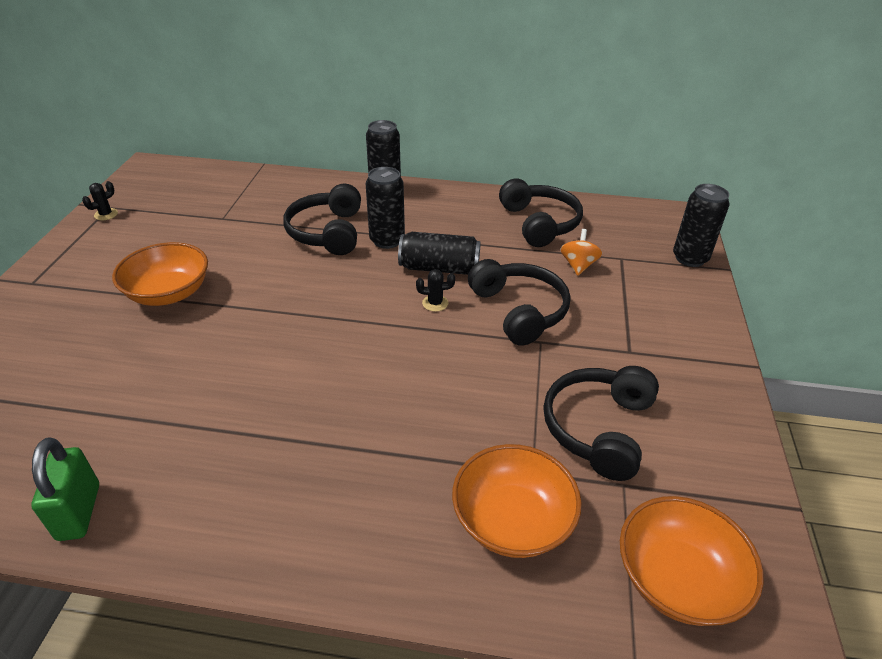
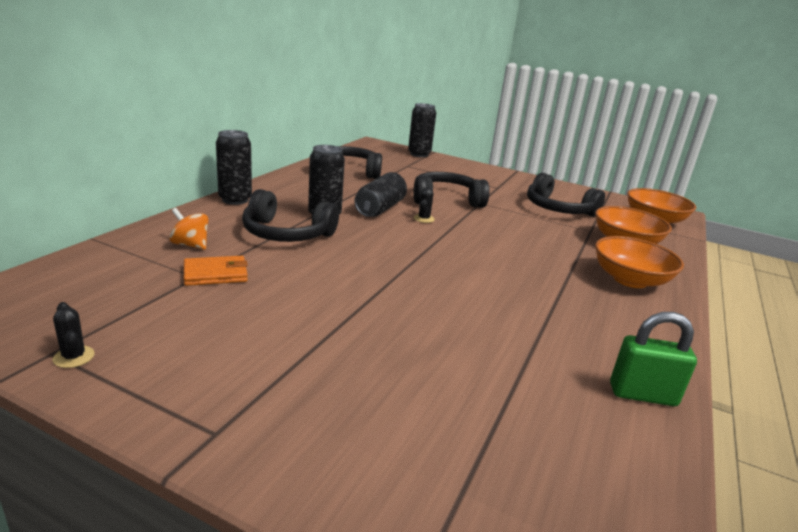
camera: 75 degrees left, 15 degrees down
orange bowl [112,242,208,306] -> orange bowl moved to [595,236,684,288]
orange spinning top [561,229,602,276] -> orange spinning top moved to [169,208,209,250]
none -> orange wallet [184,256,248,286]

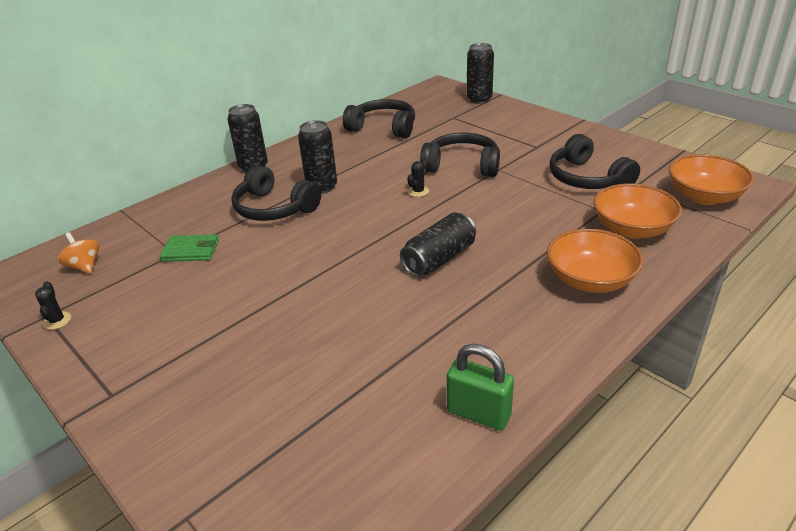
camera: 25 degrees right, 10 degrees up
orange spinning top [169,208,209,250] -> orange spinning top moved to [58,232,99,274]
orange wallet [184,256,248,286] -> green wallet [160,234,219,262]
black can [354,172,407,217] -> black can moved to [400,212,476,277]

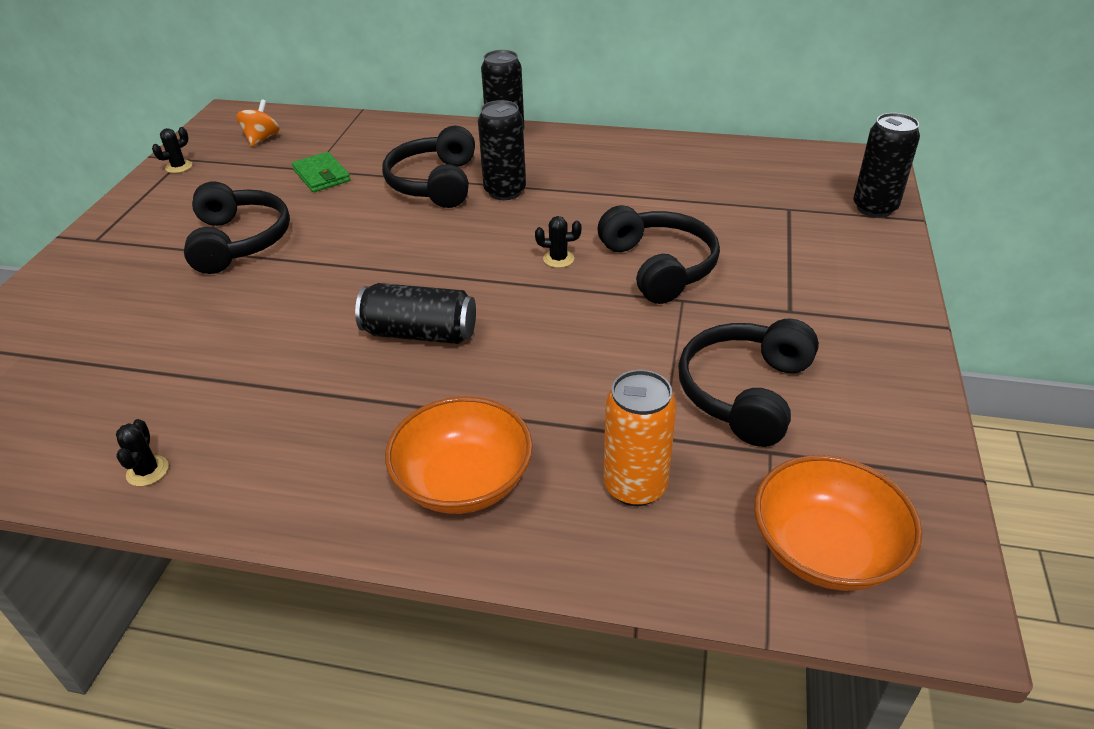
camera: 55 degrees right, 5 degrees up
black headphones [343,99,415,138] -> black headphones moved to [184,182,290,274]
green padlock [447,344,514,430] -> black cactus [116,419,169,486]
orange bowl [594,184,682,239] -> orange can [604,370,677,506]

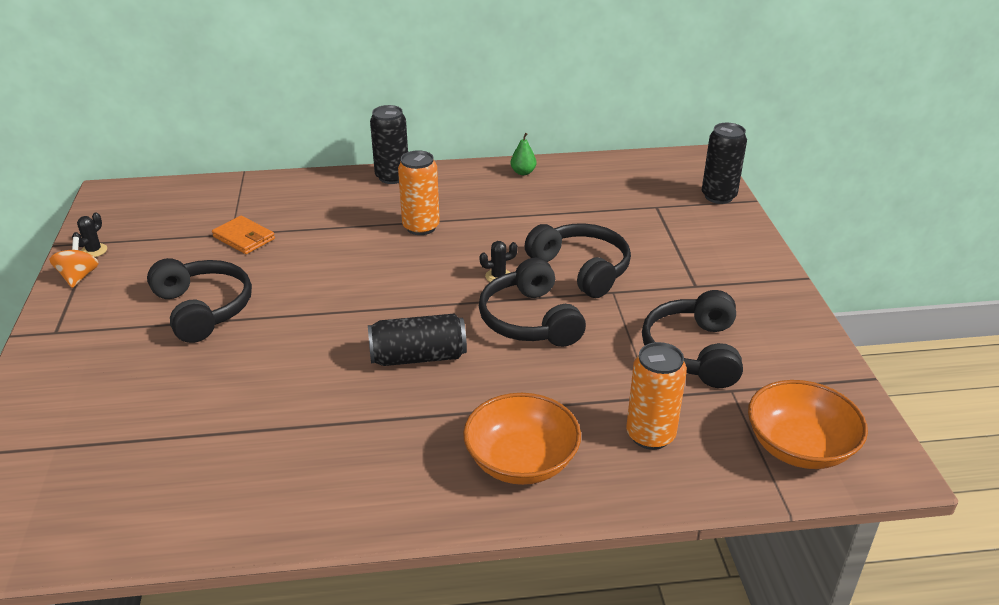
camera: 20 degrees left, 5 degrees down
black cactus [116,419,169,486] -> none
orange spinning top [236,99,279,147] -> orange spinning top moved to [49,237,99,288]
green wallet [292,152,350,192] -> orange wallet [212,216,275,254]
black headphones [382,126,475,208] -> black headphones moved to [479,257,586,347]
black can [478,100,526,200] -> orange can [398,150,440,235]
none -> green pear [511,133,537,175]

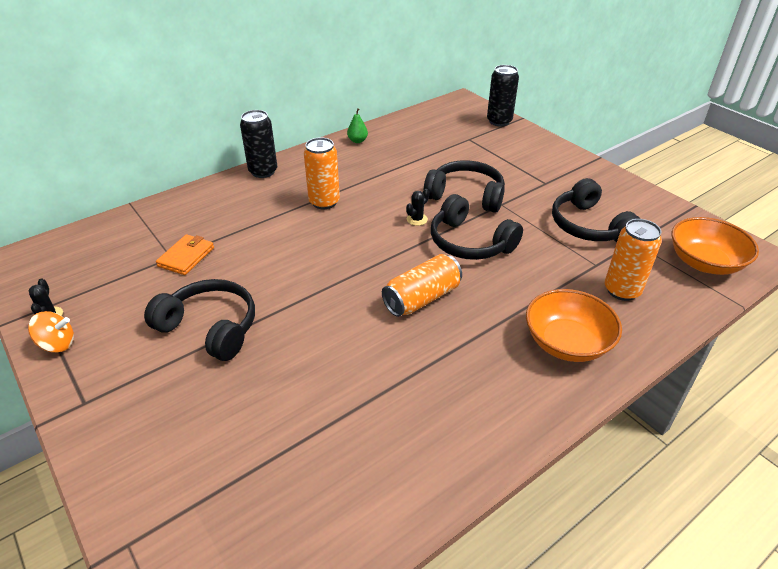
camera: 30 degrees left, 5 degrees up
orange spinning top [49,237,99,288] -> orange spinning top turned 120 degrees clockwise [28,311,74,353]
orange wallet [212,216,275,254] -> orange wallet turned 75 degrees counterclockwise [156,234,214,275]
black can [368,314,467,366] -> orange can [382,254,462,317]

